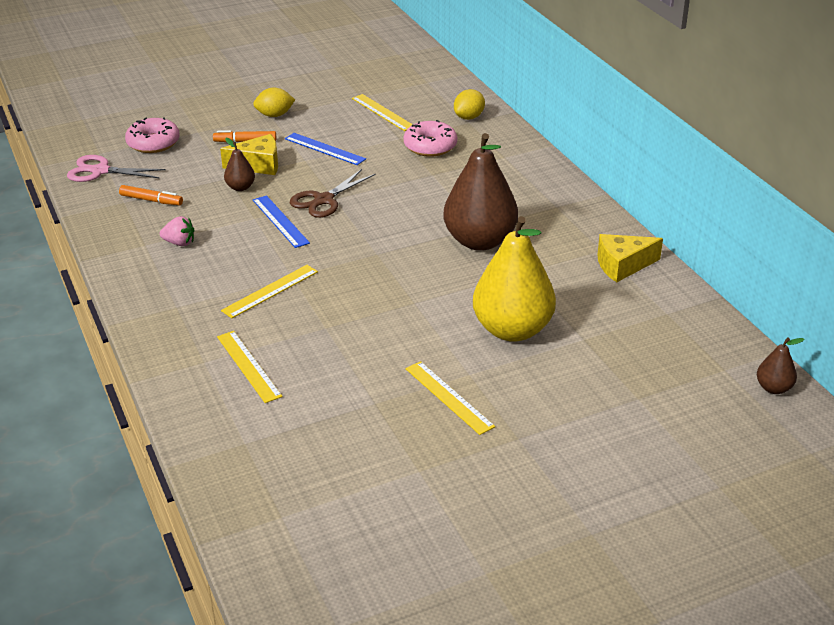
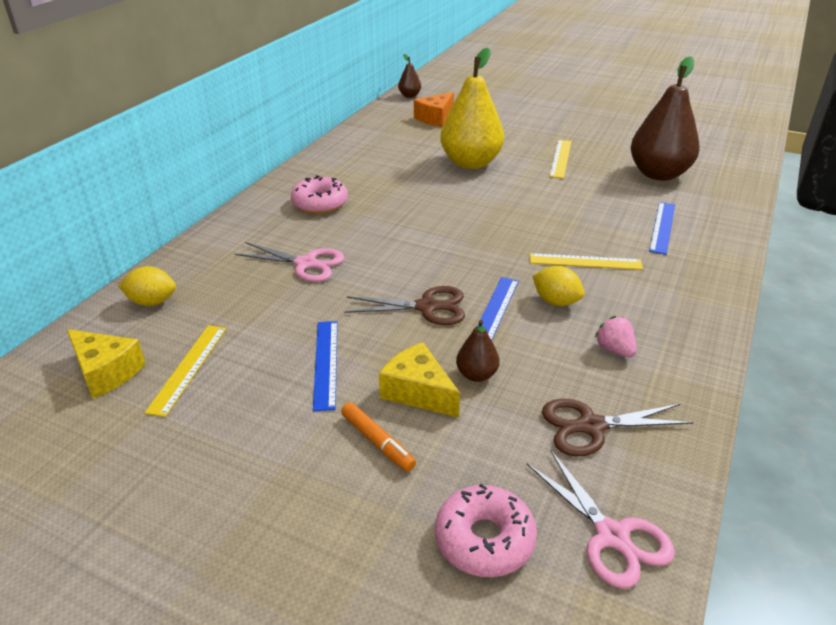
camera: 130 degrees left, 0 degrees up
orange marker [119,185,183,206] -> brown scissors [542,399,693,457]
yellow ruler [217,331,283,403] -> blue ruler [649,202,675,255]
yellow lemon [253,88,295,117] -> yellow lemon moved to [532,266,585,306]
pink donut [403,120,457,157] -> pink donut moved to [291,175,348,214]
brown pear [443,133,518,251] -> brown pear moved to [631,56,700,181]
yellow cheese [597,234,663,283] -> yellow cheese moved to [67,329,146,399]
none -> pink scissors [235,242,344,282]
none -> orange cheese [414,92,454,127]

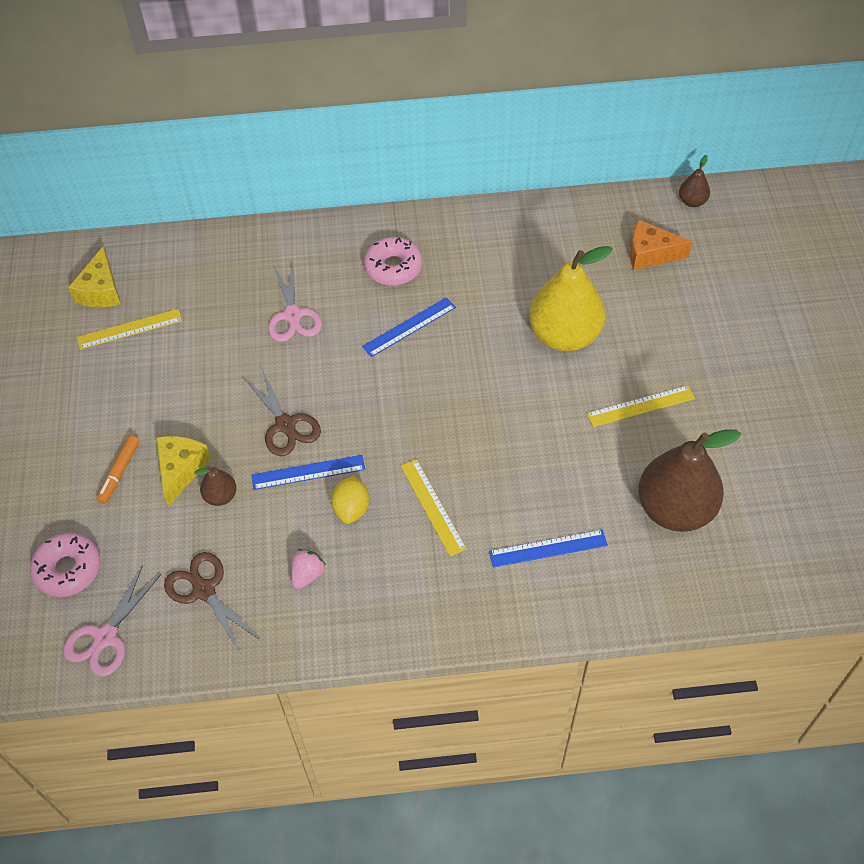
camera: 60 degrees right, 20 degrees up
yellow lemon [118,266,176,306] -> none
blue ruler [313,321,338,411] -> blue ruler moved to [362,297,456,357]

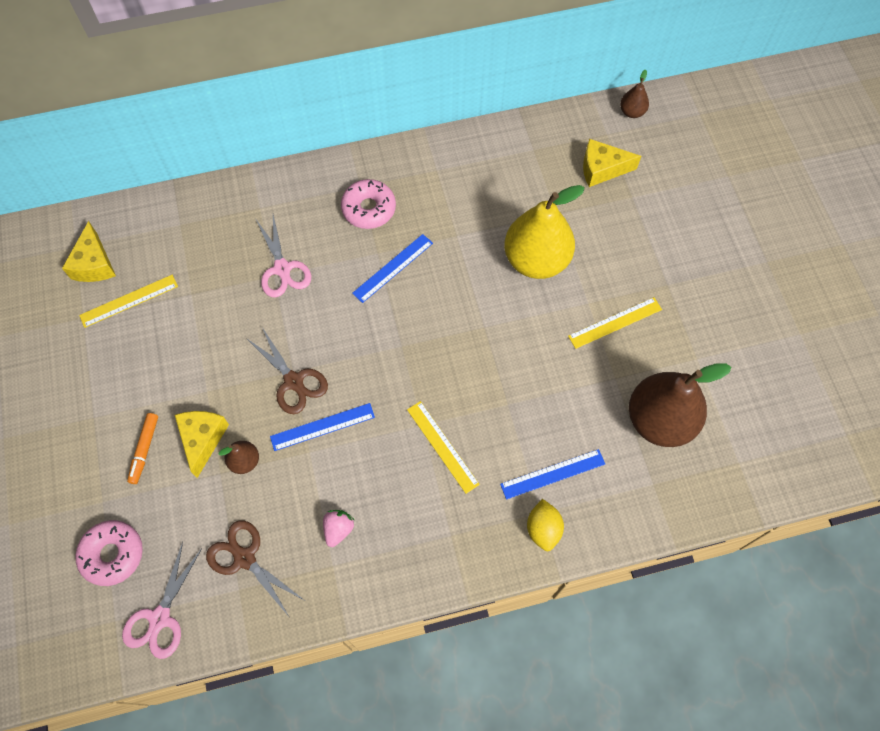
camera: 10 degrees left, 10 degrees up
yellow lemon [331,475,369,524] -> yellow lemon moved to [527,499,564,551]
orange cheese [630,220,693,270] -> yellow cheese [583,139,641,187]

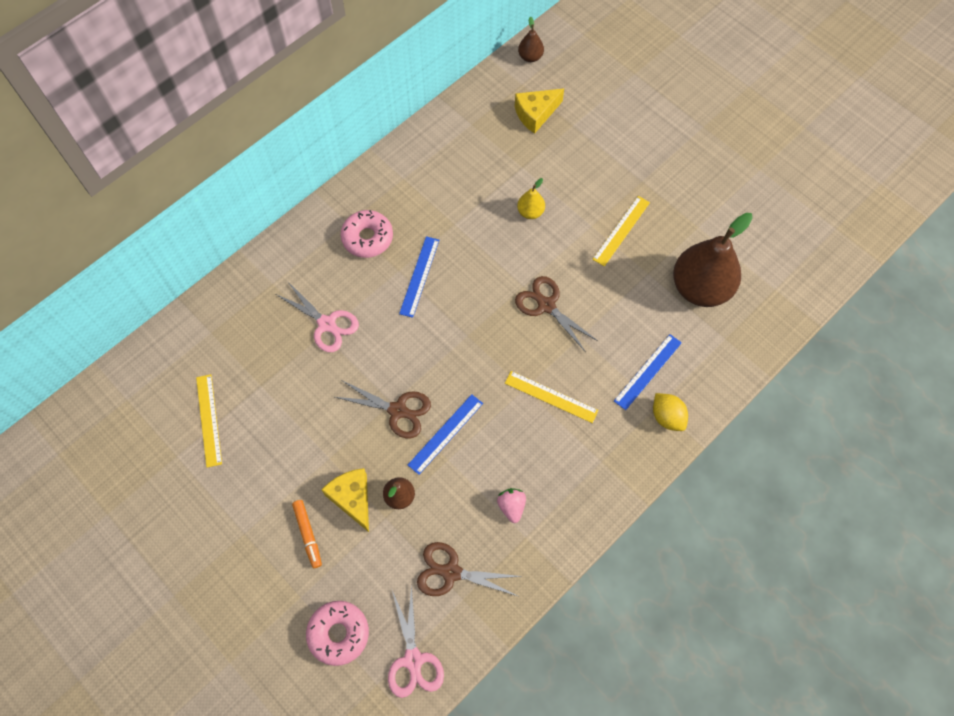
camera: 30 degrees left, 0 degrees up
yellow cheese [62,221,116,282] -> none
yellow ruler [79,275,178,328] -> yellow ruler turned 45 degrees counterclockwise [196,374,222,468]
yellow pear [504,185,585,279] -> yellow pear [517,178,545,219], size x0.44
none -> brown scissors [515,276,598,351]

